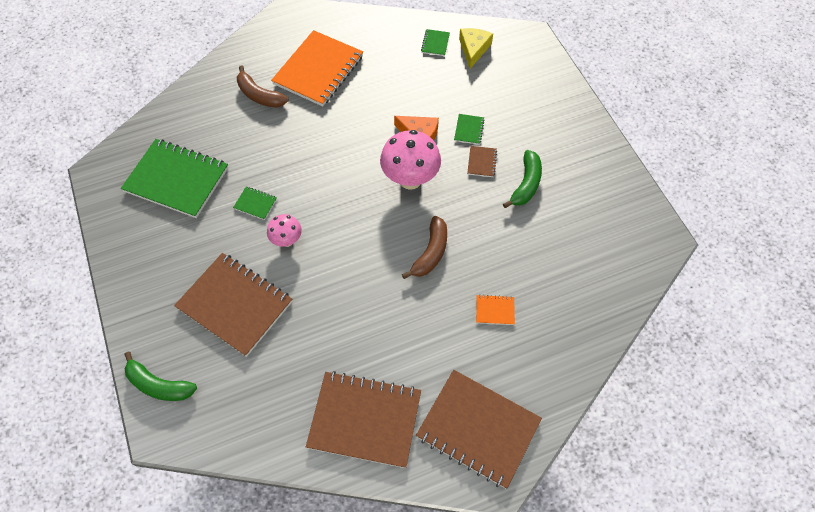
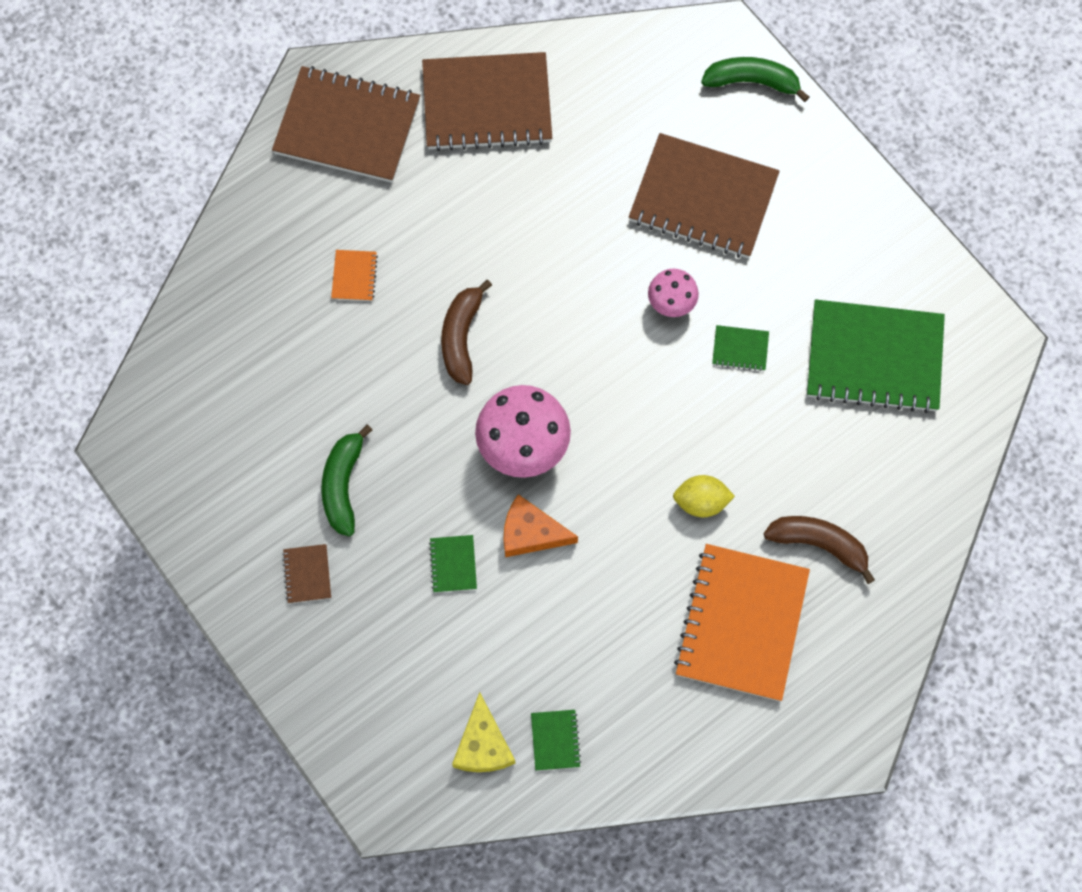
camera: 165 degrees right, 10 degrees up
brown notebook [467,146,497,177] -> brown notebook moved to [282,544,331,603]
orange notebook [476,295,515,325] -> orange notebook turned 75 degrees counterclockwise [331,250,378,301]
none -> yellow lemon [673,475,735,517]

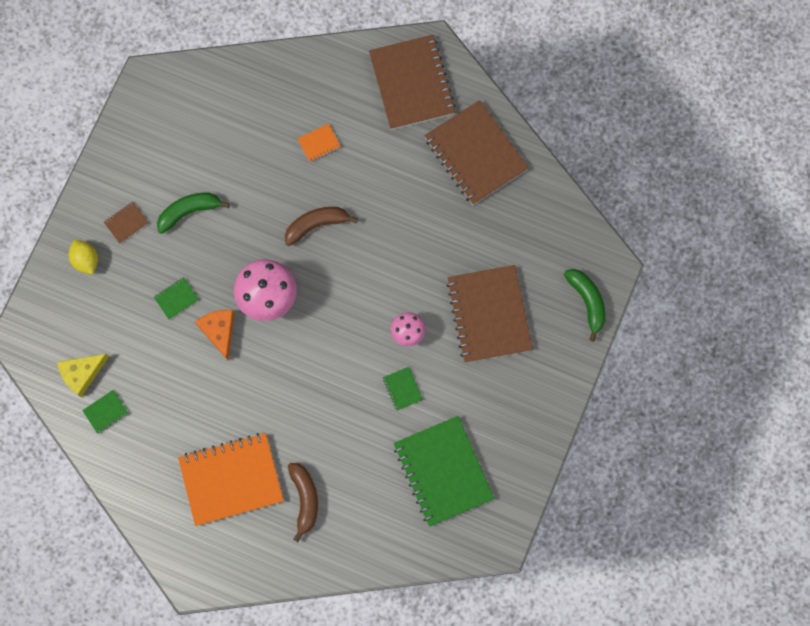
camera: 60 degrees right, 5 degrees up
yellow lemon [673,475,735,517] -> yellow lemon moved to [69,240,98,275]

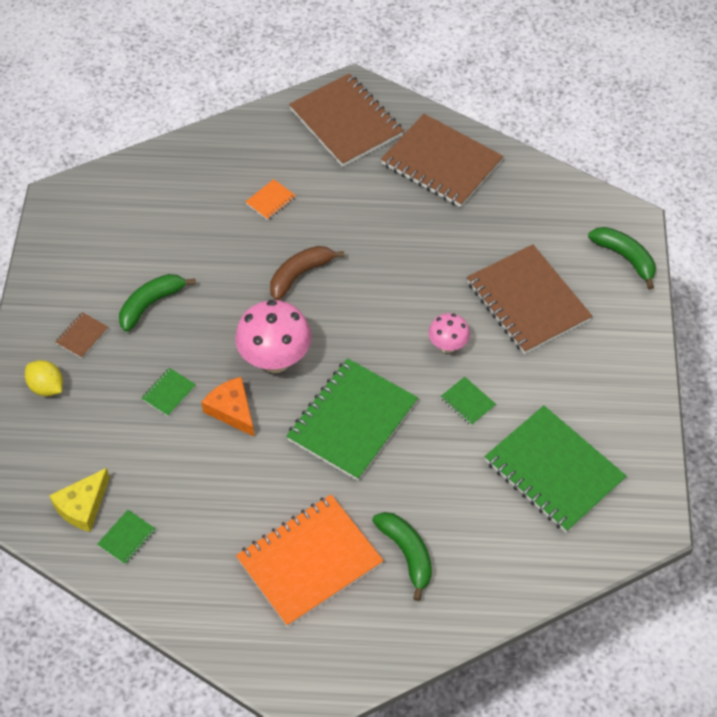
camera: 20 degrees left, 20 degrees down
brown banana [288,463,318,542] -> green banana [372,512,432,601]
none -> green notebook [286,358,418,481]

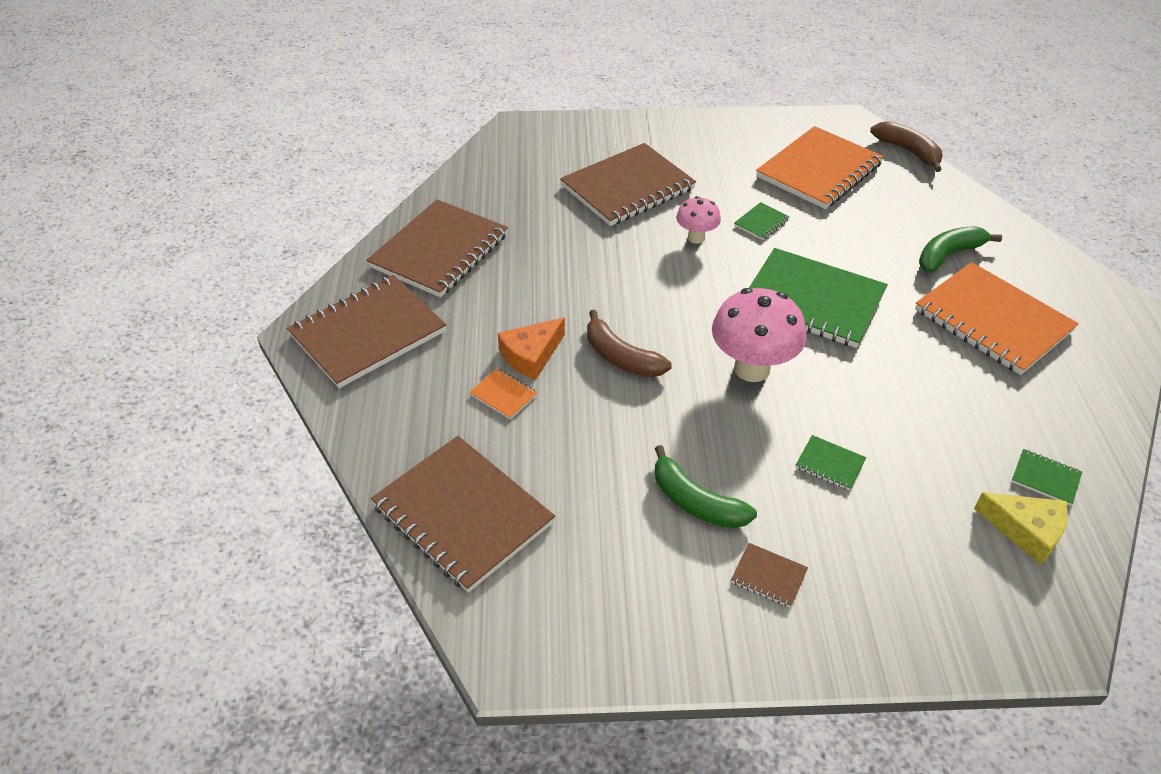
camera: 95 degrees left, 10 degrees down
yellow lemon [25,360,63,396] -> none
orange cheese [201,377,254,437] -> orange cheese moved to [498,318,565,380]
green notebook [485,405,627,533] -> orange notebook [756,126,884,209]
green banana [588,227,656,290] -> none
none -> brown notebook [371,436,555,593]
none -> brown banana [870,121,943,172]

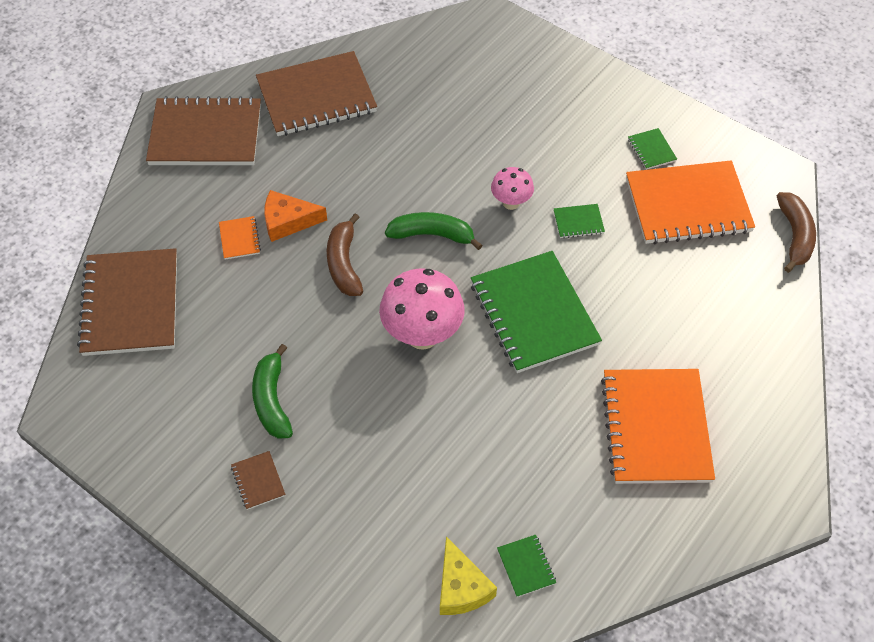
camera: 40 degrees right, 10 degrees up
brown notebook [560,143,696,226] -> none
green notebook [796,435,866,490] -> green notebook moved to [628,128,677,170]
green banana [919,226,1002,273] -> green banana moved to [385,212,483,250]

